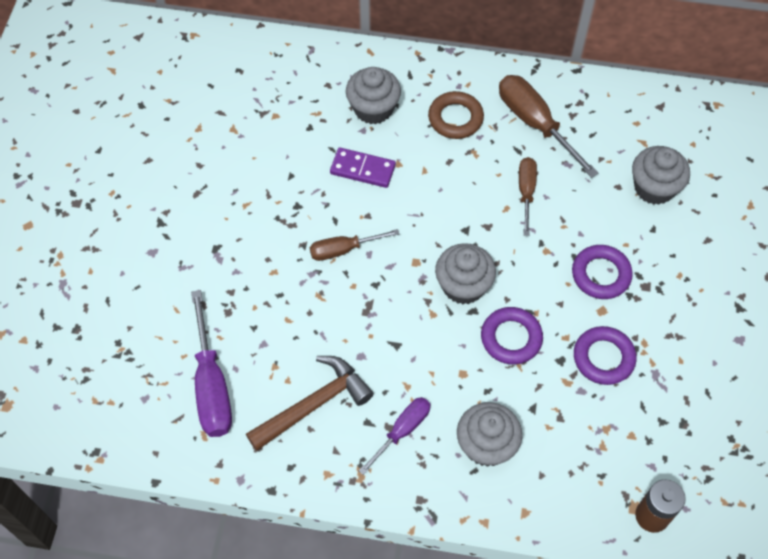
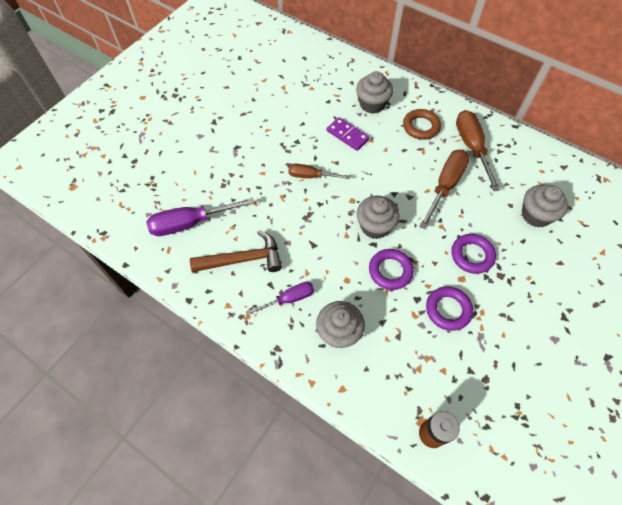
camera: 25 degrees right, 0 degrees up
purple screwdriver [191,290,232,437] -> purple screwdriver turned 60 degrees clockwise [147,198,254,236]
brown screwdriver [519,157,537,236] -> brown screwdriver [419,150,470,229], size x1.63

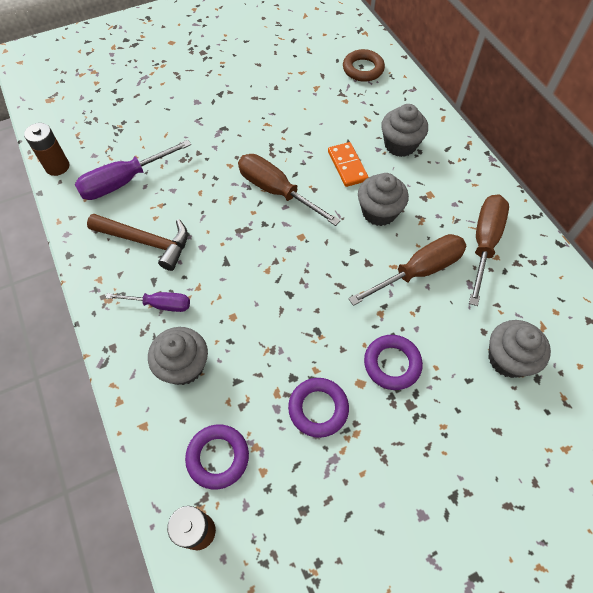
camera: 30 degrees right, 0 degrees up
purple screwdriver [147,198,254,236] -> purple screwdriver turned 45 degrees counterclockwise [75,140,191,200]
brown screwdriver [288,164,350,179] -> brown screwdriver [238,154,341,226], size x1.63
purple domino [327,117,370,151] -> orange domino [328,142,368,187]
grey cupcake [357,196,400,239] -> grey cupcake moved to [358,173,409,226]
purple ring [369,249,414,290] -> purple ring moved to [185,425,249,489]
brown ring [403,109,441,140] -> brown ring moved to [343,49,385,82]
none -> brown battery [24,123,69,176]

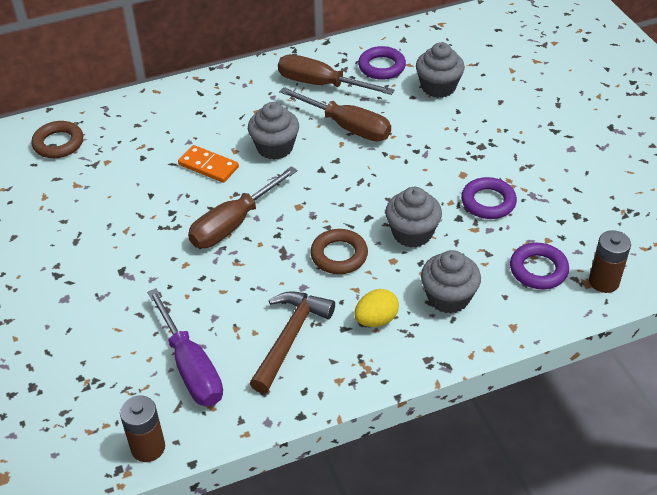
camera: 85 degrees left, 15 degrees down
purple screwdriver [106,292,190,312] -> yellow egg [354,289,399,327]
orange domino [328,142,368,187] -> orange domino turned 45 degrees clockwise [178,145,239,183]
brown screwdriver [349,234,466,306] -> brown screwdriver turned 150 degrees clockwise [279,87,391,141]
purple ring [364,335,423,390] -> purple ring moved to [358,46,406,80]
grey cupcake [381,104,428,157] -> grey cupcake moved to [385,187,442,248]
none -> brown ring [310,229,368,274]

